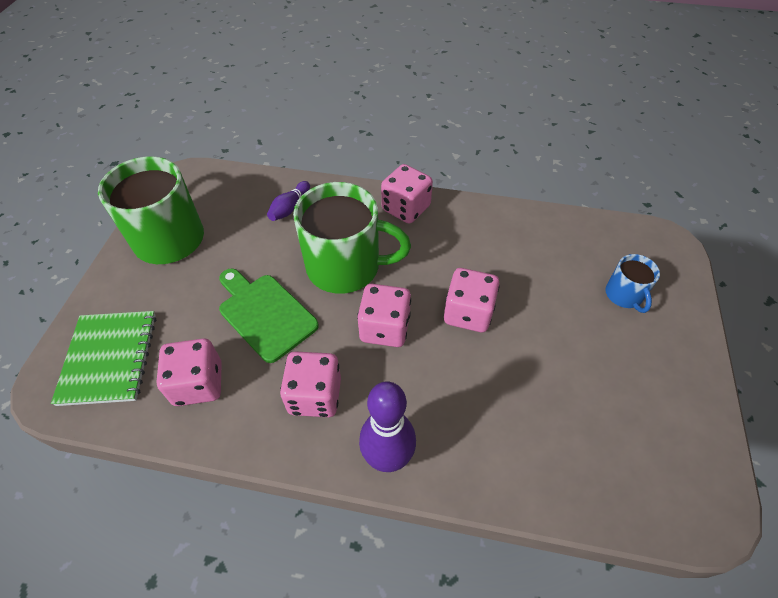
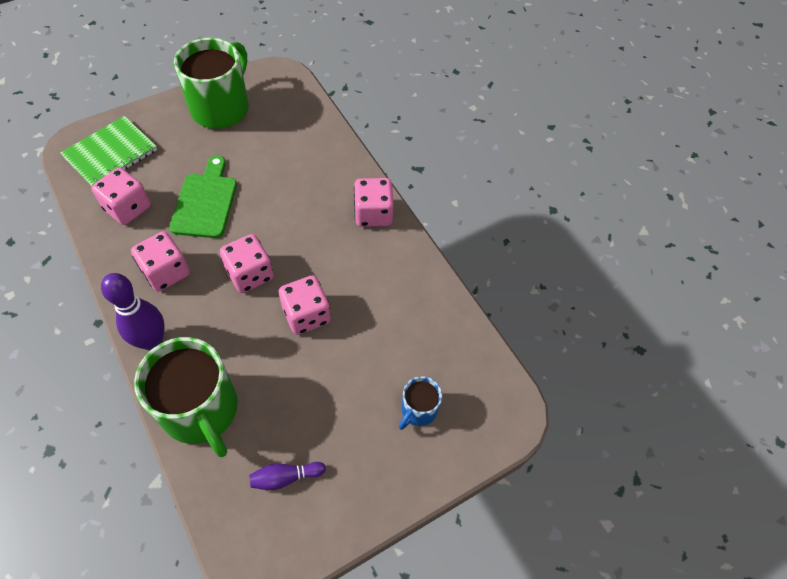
camera: 45 degrees right, 5 degrees up
purple bowling pin [267,181,310,221] -> purple bowling pin moved to [249,462,326,490]
green mug [293,182,411,294] -> green mug moved to [134,337,238,457]

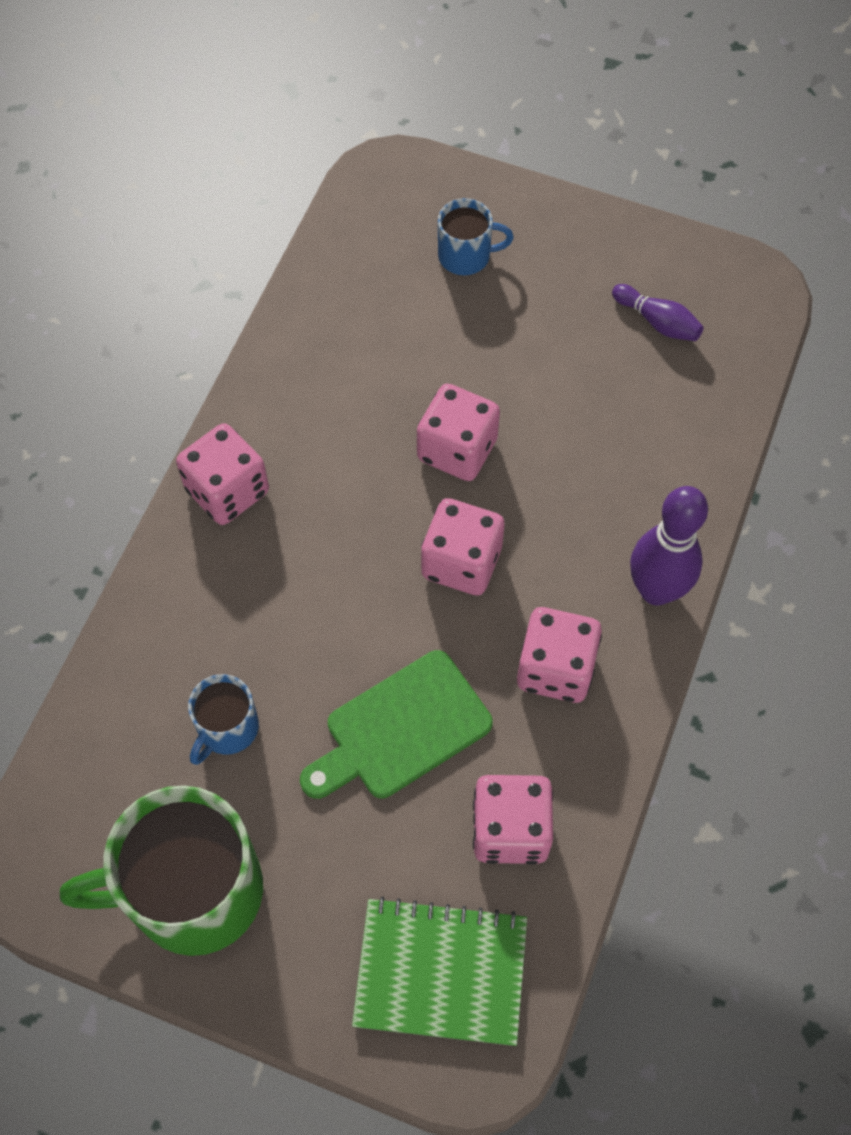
camera: 125 degrees left, 5 degrees up
green mug [134,337,238,457] -> none
none -> blue mug [188,674,259,765]

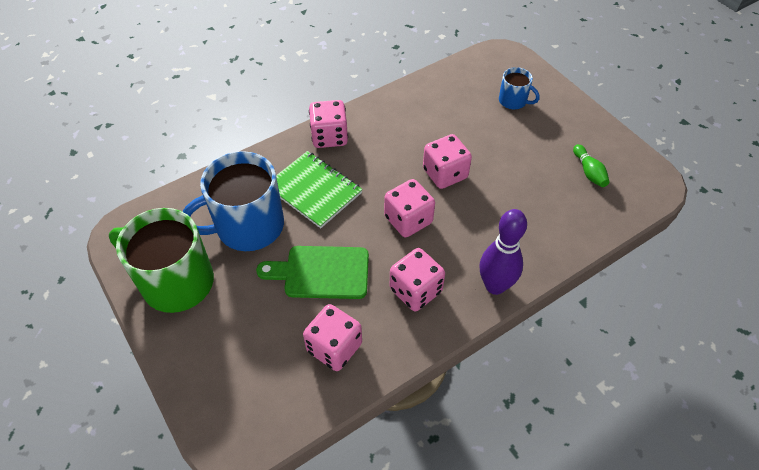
camera: 35 degrees right, 10 degrees down
blue mug [188,674,259,765] -> blue mug [183,151,284,251], size x2.05
green notebook [352,897,527,1046] -> green notebook moved to [276,151,363,228]
purple bowling pin [612,284,704,341] -> green bowling pin [573,144,610,187]

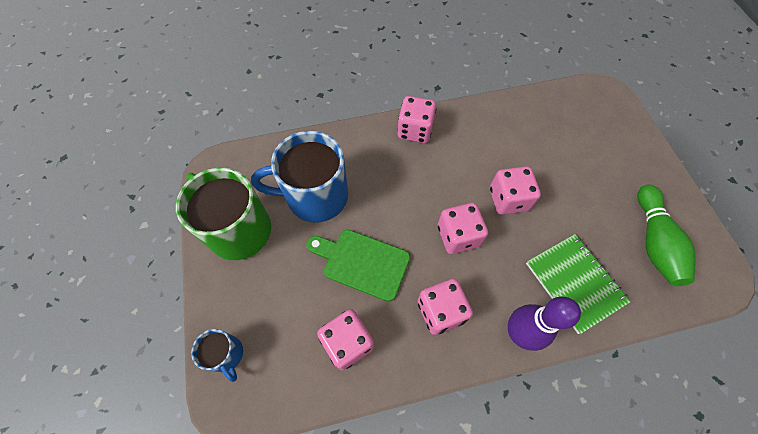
camera: 20 degrees right, 10 degrees up
green notebook [276,151,363,228] -> green notebook moved to [526,234,631,334]
blue mug [499,67,540,109] -> blue mug moved to [191,329,243,382]
green bowling pin [573,144,610,187] -> green bowling pin [637,184,696,286], size x1.81

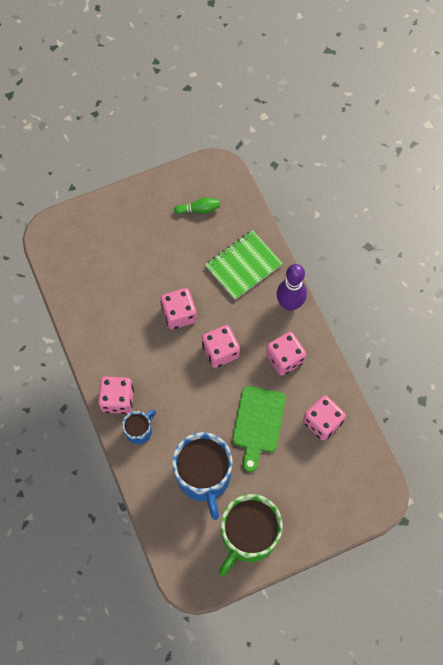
camera: 100 degrees left, 5 degrees up
blue mug [191,329,243,382] -> blue mug moved to [122,410,156,444]
green bowling pin [637,184,696,286] -> green bowling pin [174,198,220,214], size x0.55

